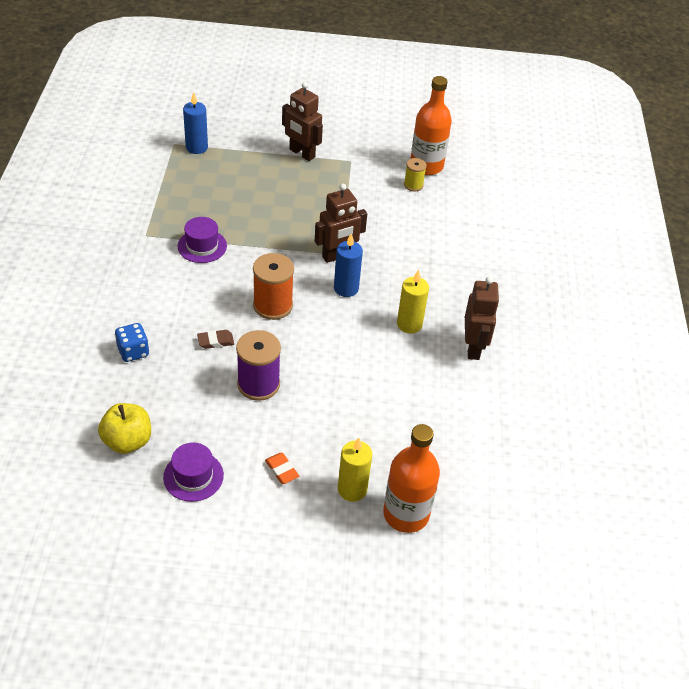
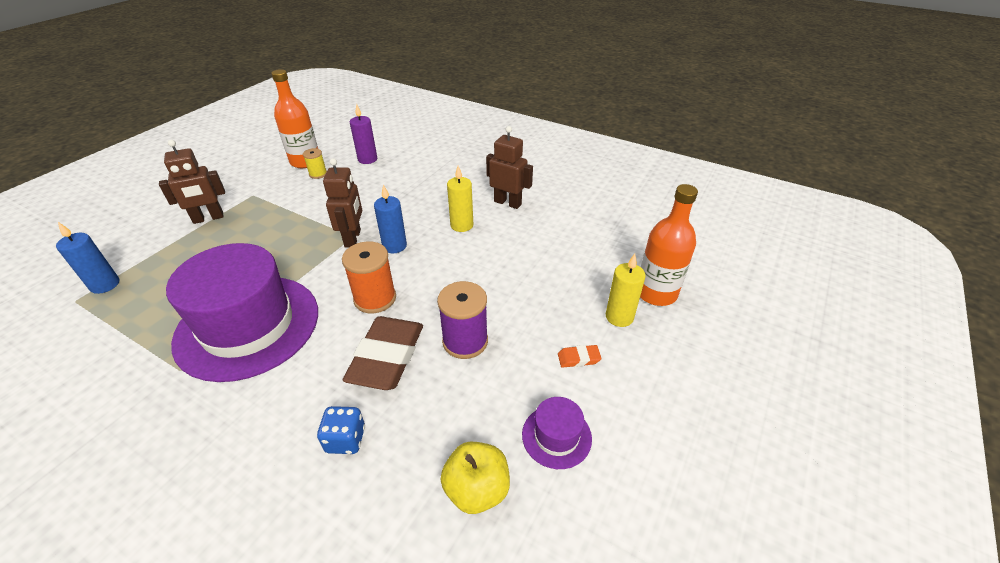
camera: 60 degrees left, 5 degrees down
purple hat [178,217,227,263] -> purple hat [166,243,318,382], size x2.39
brown eraser [197,330,234,349] -> brown eraser [343,316,423,390], size x2.42
none -> purple candle [350,104,377,164]

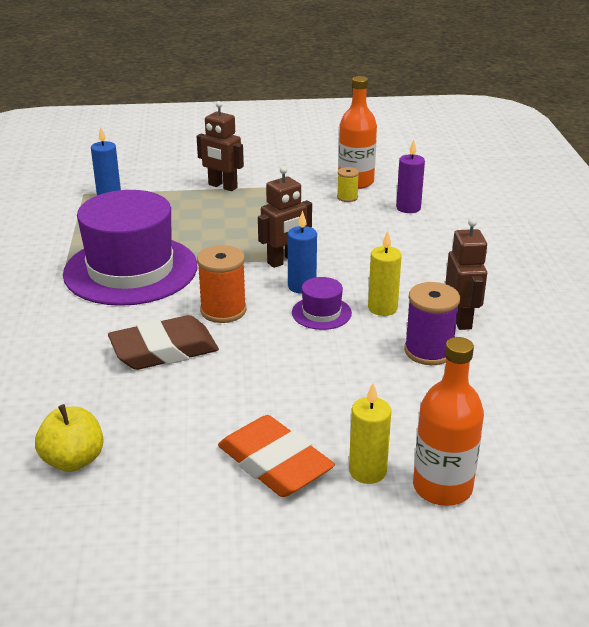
camera: 55 degrees right, 10 degrees down
blue dice [317,406,365,454] -> none
purple spool [437,281,488,359] -> purple spool moved to [404,282,460,365]
purple hat [522,397,592,469] -> purple hat moved to [292,277,352,330]
orange eraser [558,345,601,368] -> orange eraser [218,415,335,497], size x2.42

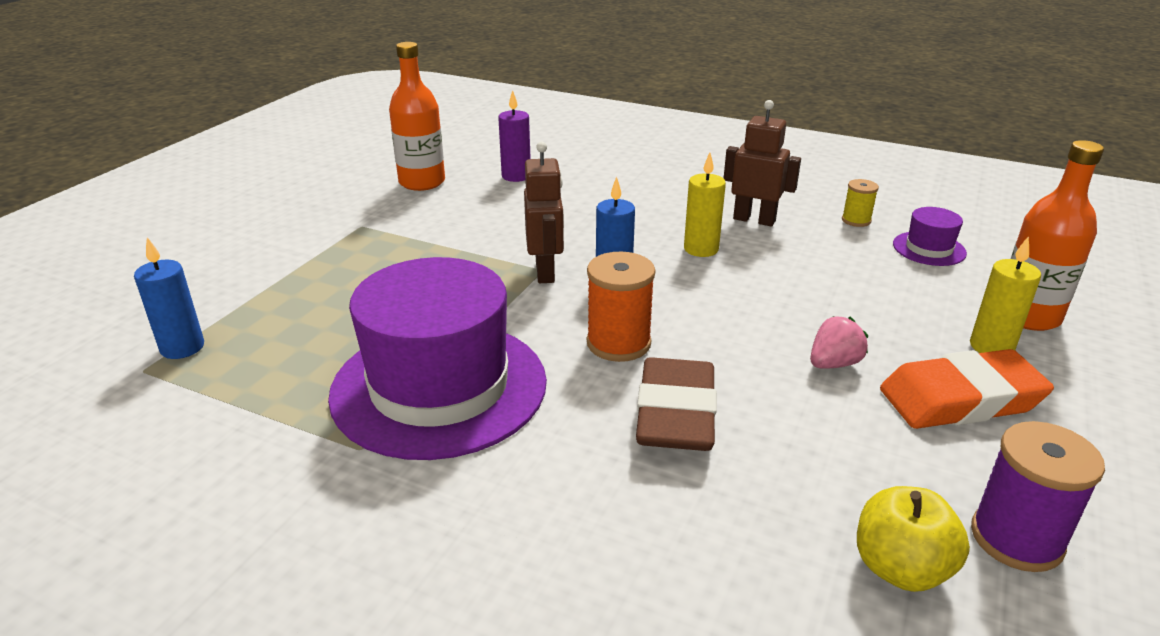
camera: 60 degrees left, 0 degrees up
brown robot [196,101,244,191] -> none
purple hat [292,277,352,330] -> purple hat moved to [893,207,967,266]
yellow spool [337,167,359,202] -> yellow spool moved to [842,179,879,227]
purple spool [404,282,460,365] -> purple spool moved to [971,421,1105,572]
none -> pink strawberry [810,316,868,369]

